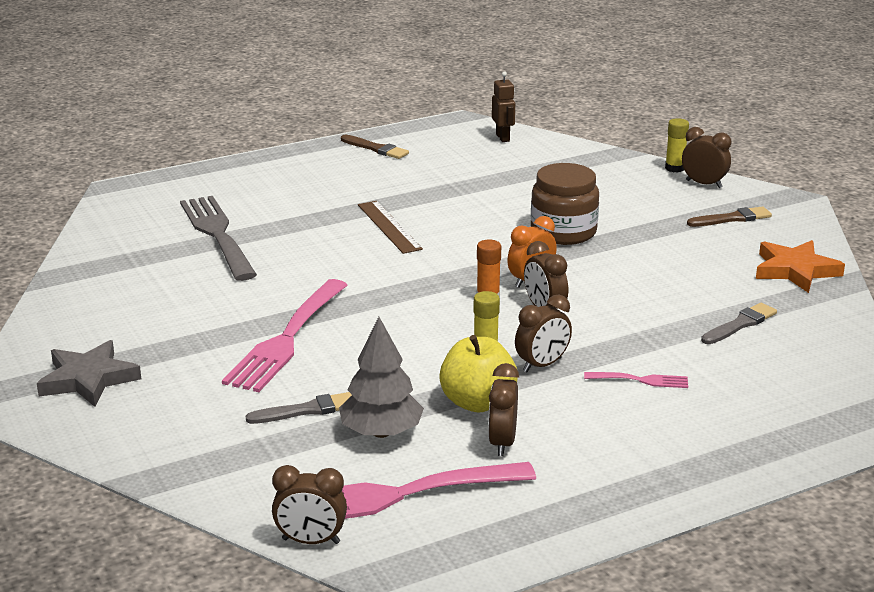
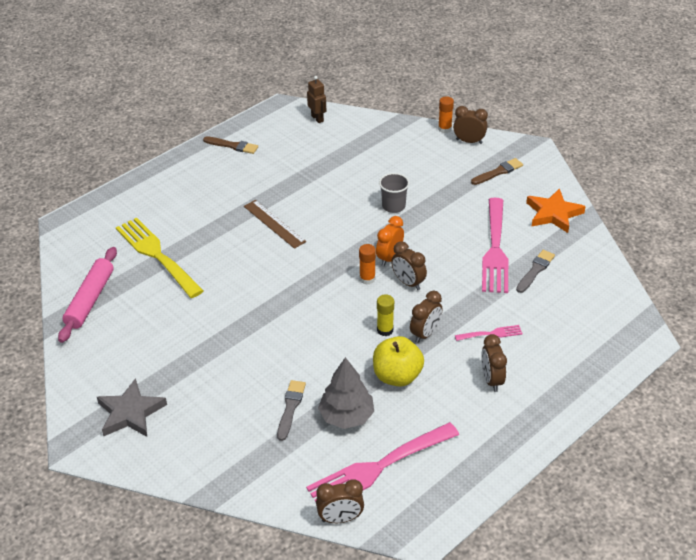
camera: 15 degrees left, 15 degrees up
grey fork [180,196,257,281] -> yellow fork [116,218,204,298]
pink fork [222,279,347,392] -> pink fork moved to [482,198,508,293]
grey brush [246,392,352,424] -> grey brush turned 45 degrees counterclockwise [277,380,306,441]
brown clock [488,363,519,456] -> brown clock moved to [481,334,507,392]
brown jar [531,163,599,245] -> grey cup [379,173,410,213]
yellow glue stick [665,118,689,173] -> orange glue stick [438,96,454,133]
none -> pink rolling pin [58,247,117,343]

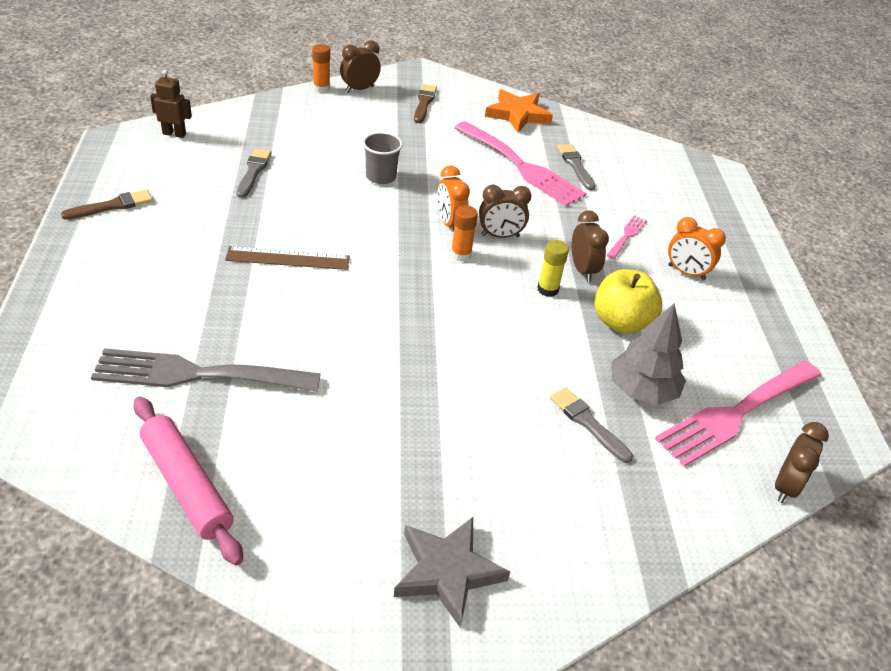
camera: 55 degrees left, 0 degrees up
yellow fork [116,218,204,298] -> grey fork [91,348,321,392]
pink fork [306,422,459,502] -> pink fork turned 45 degrees clockwise [655,361,822,467]
brown clock [481,334,507,392] -> orange clock [668,217,726,280]
none -> grey brush [237,148,271,198]

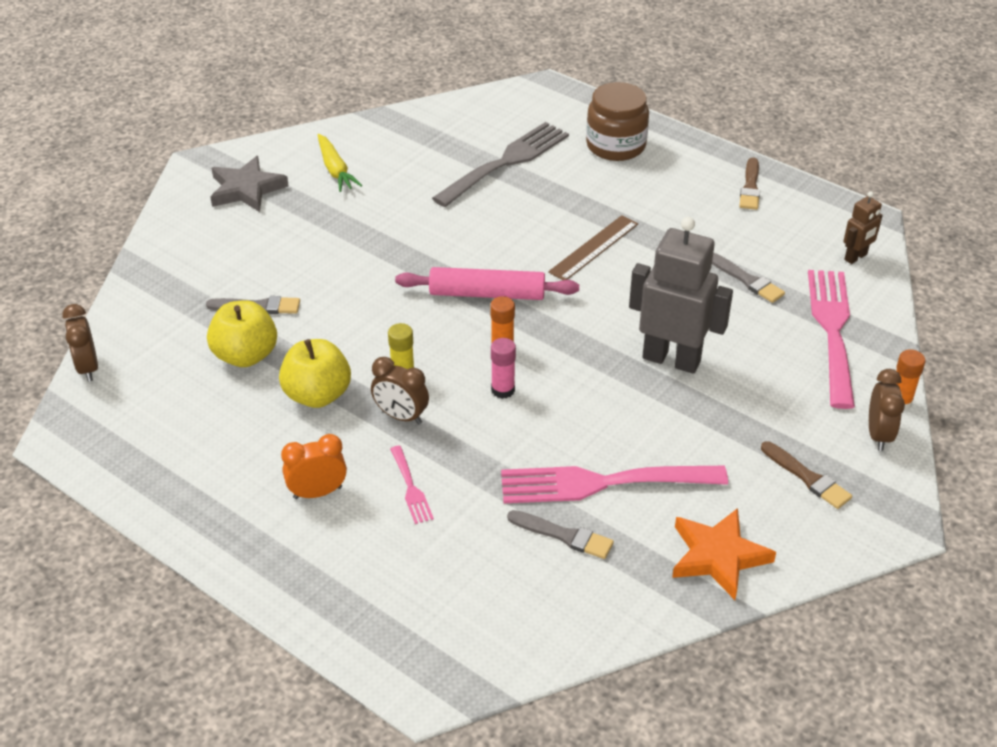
camera: 135 degrees right, 0 degrees up
pink rolling pin [133,397,243,566] -> pink rolling pin moved to [395,267,579,300]
grey cup [363,132,403,184] -> grey robot [629,217,733,374]
orange clock [437,165,470,230] -> none
brown clock [479,185,531,238] -> pink glue stick [491,338,516,399]
grey tree [611,304,686,405] -> yellow apple [207,300,277,367]
pink fork [655,361,822,467] -> pink fork moved to [808,270,855,409]
none -> yellow carrot [318,134,362,192]
none -> brown jar [586,82,649,161]

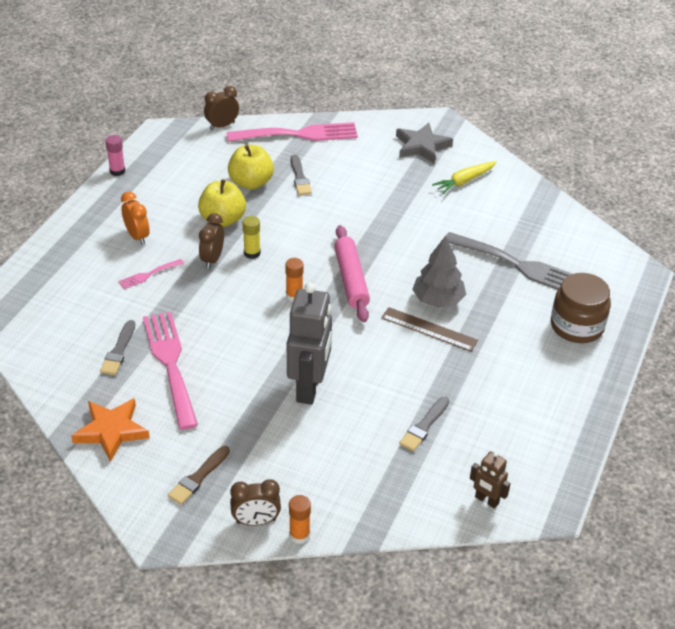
camera: 75 degrees right, 0 degrees up
pink glue stick [491,338,516,399] -> pink glue stick moved to [106,135,125,176]
brown brush [739,157,760,210] -> none
pink fork [808,270,855,409] -> pink fork moved to [227,122,358,142]
none -> grey tree [412,236,466,308]

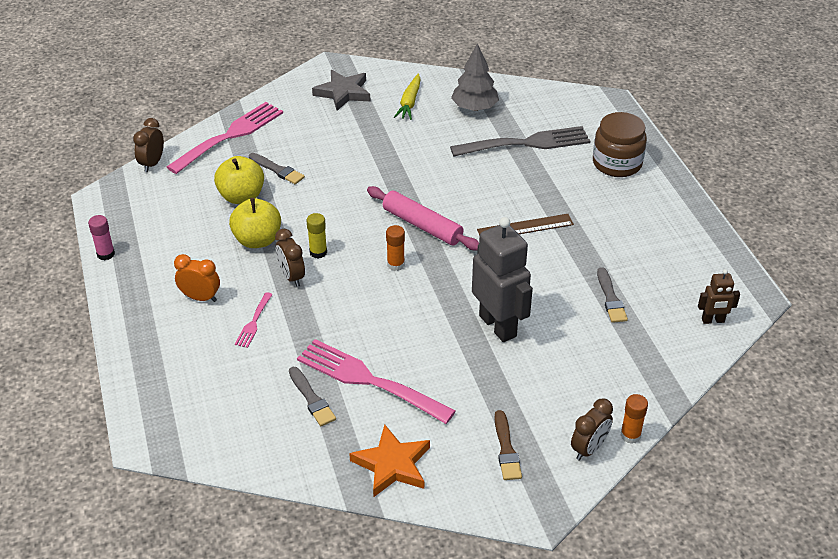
camera: 40 degrees left, 0 degrees up
grey tree [412,236,466,308] -> grey tree moved to [451,43,499,111]

